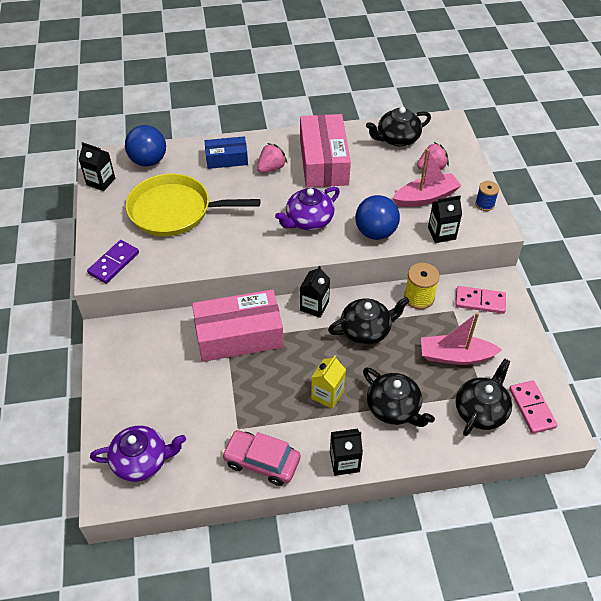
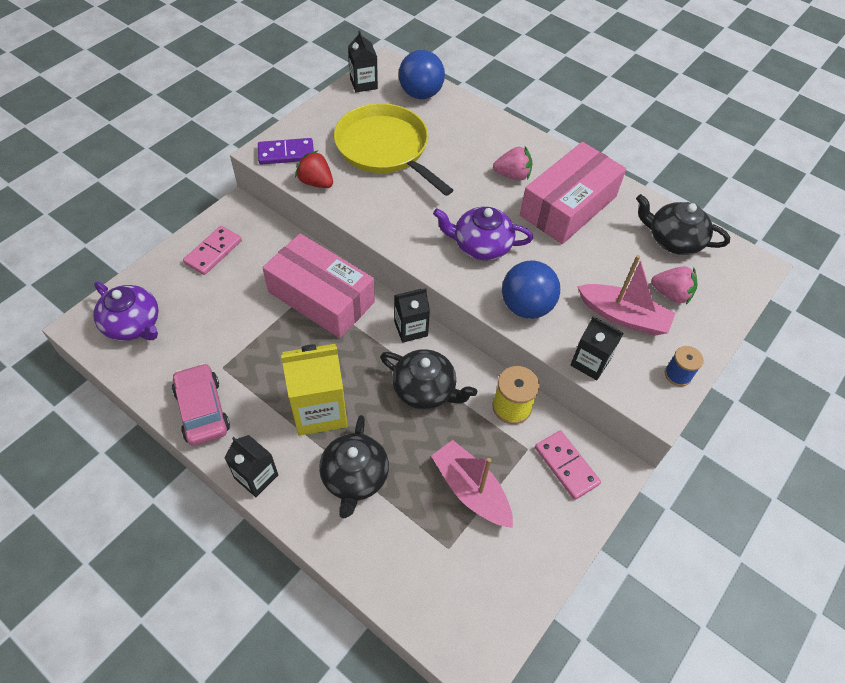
camera: 45 degrees right, 5 degrees up
blue box [205,136,248,169] -> none
yellow carton [311,355,346,409] -> yellow carton [281,344,347,436], size x1.66
black teapot [456,359,512,436] -> none
pink domino [509,380,557,434] -> pink domino moved to [183,226,242,275]
none -> red strawberry [295,151,333,188]

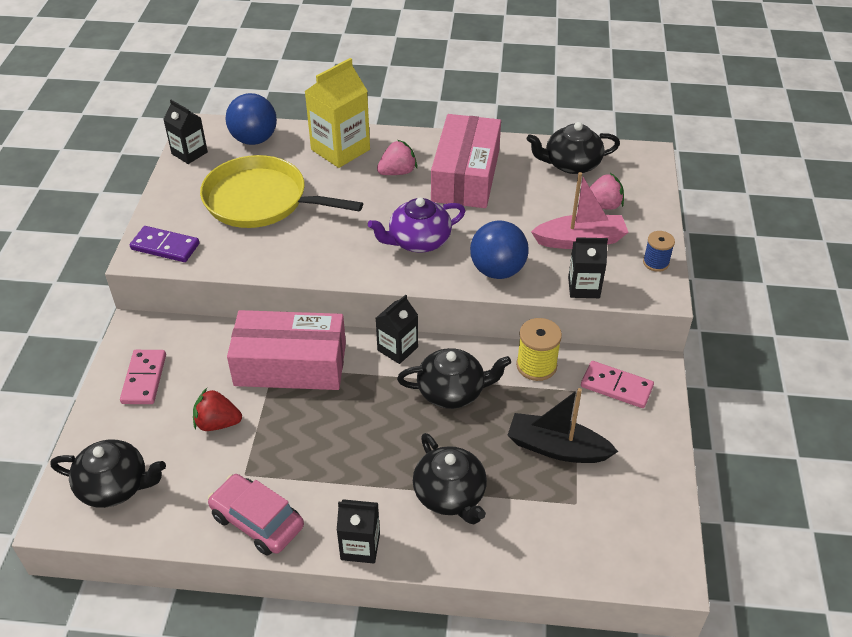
camera: 30 degrees left, 10 degrees down
purple teapot [93,281,159,341] -> black teapot [50,440,166,508]
purple domino [258,138,314,165] -> purple domino turned 60 degrees clockwise [130,226,199,262]
yellow carton [281,344,347,436] -> yellow carton moved to [304,58,370,168]
red strawberry [295,151,333,188] -> red strawberry moved to [193,388,242,431]
pink boat [431,440,513,528] -> black boat [507,388,618,463]

